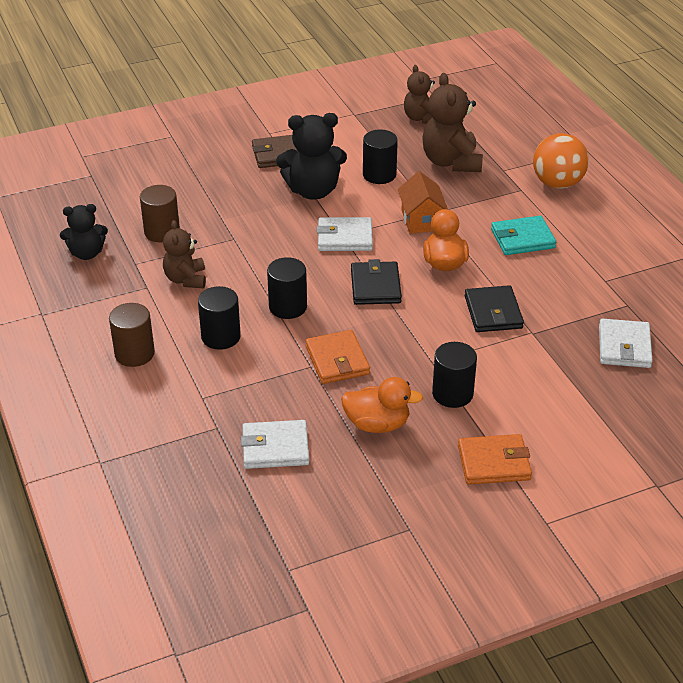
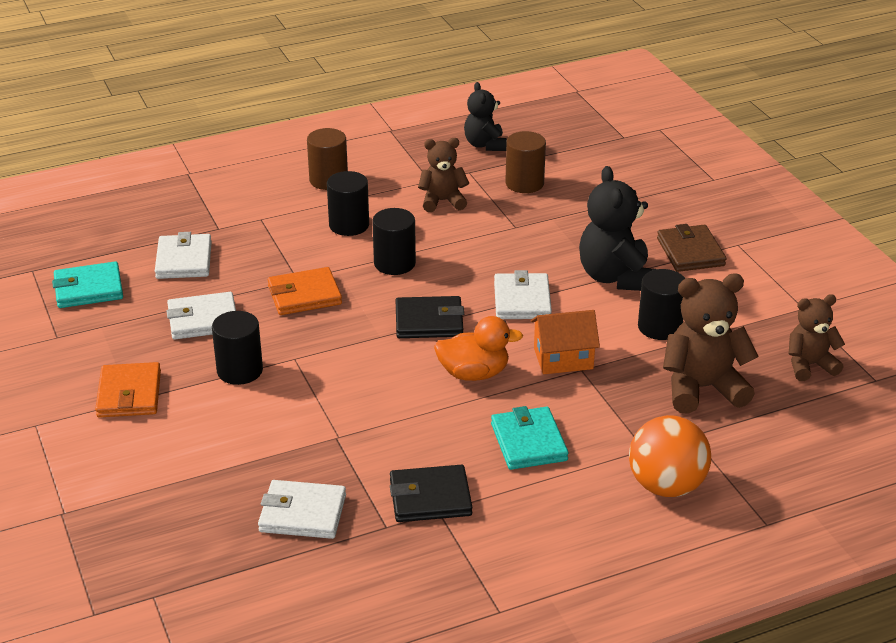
camera: 90 degrees right, 5 degrees down
orange duck [341,377,423,433] -> white wallet [167,292,236,339]
black wallet [465,285,524,332] -> black wallet moved to [390,465,472,522]
none -> turquoise wallet [52,261,123,308]

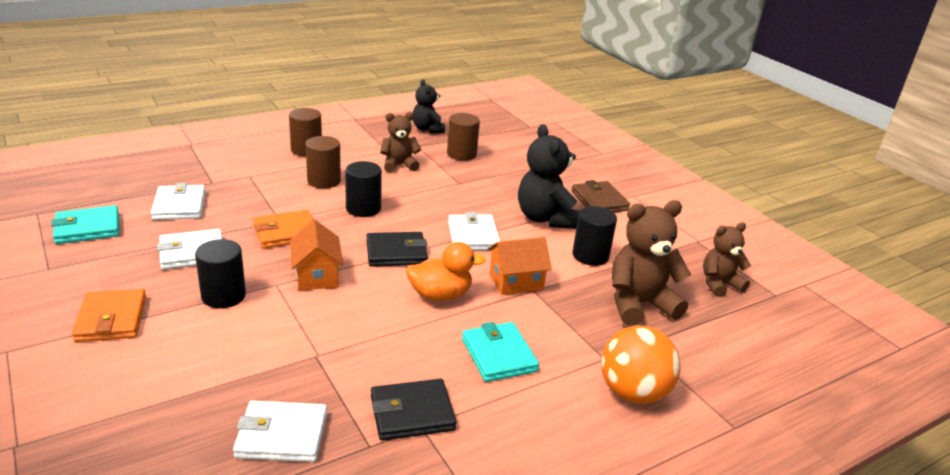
camera: 10 degrees left, 5 degrees down
black cylinder [327,171,369,236] -> brown cylinder [305,136,341,188]
none -> orange house [290,220,343,290]

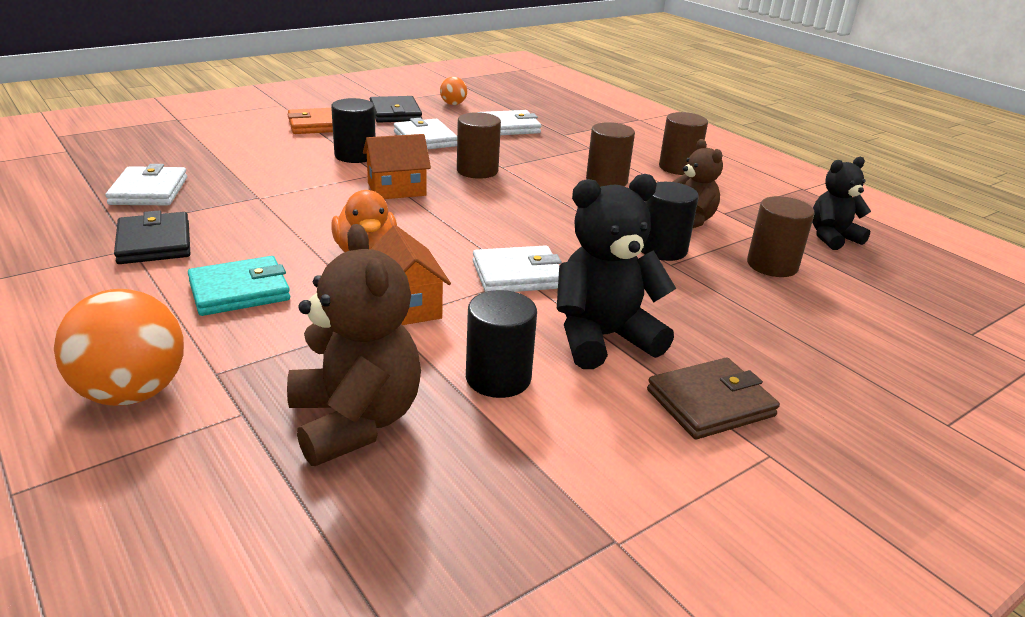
camera: 85 degrees right, 0 degrees up
turquoise wallet [51,205,119,244] -> orange ball [440,77,467,105]
orange wallet [253,210,313,249] -> brown cylinder [457,112,501,179]
black cylinder [345,161,382,217] -> black cylinder moved to [641,182,699,261]
black wallet [366,232,428,267] -> black wallet moved to [370,96,422,123]
brown teddy bear [703,222,751,297] -> none

